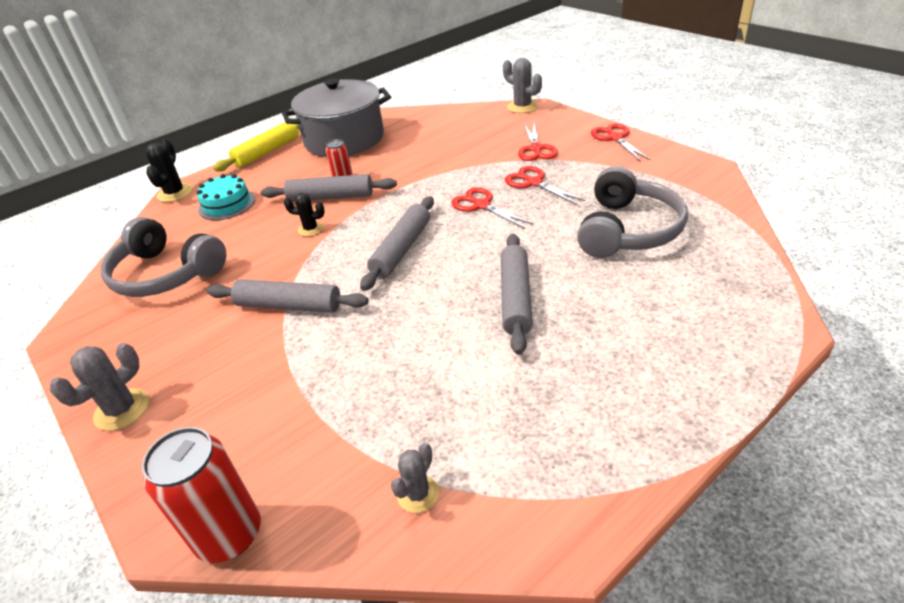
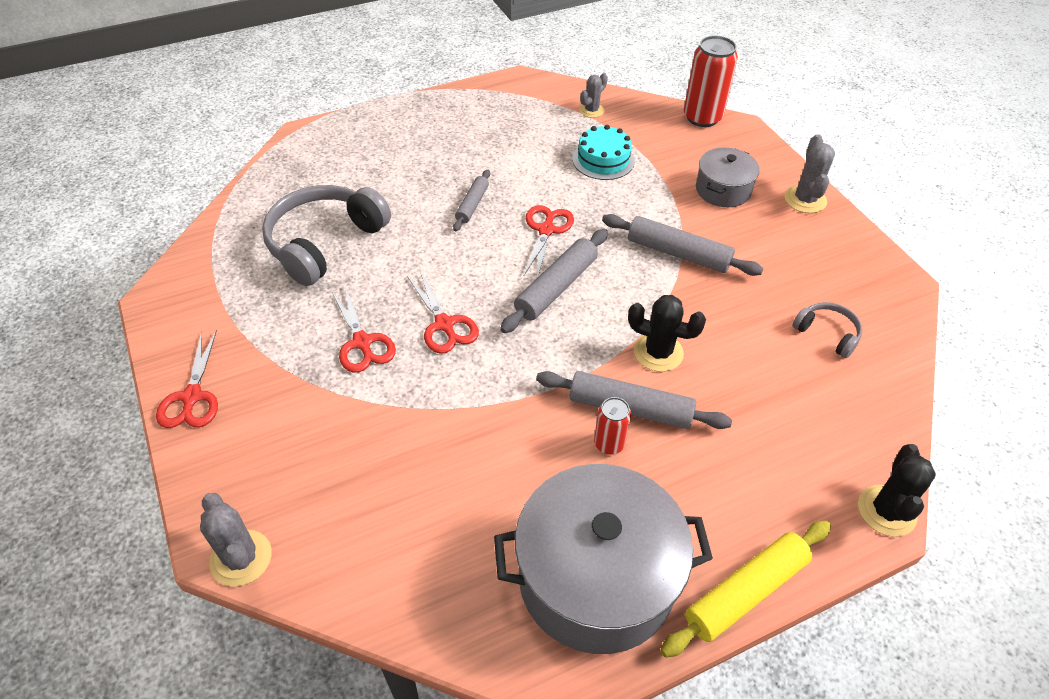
camera: 170 degrees left, 10 degrees up
grey cactus [50,343,149,431] -> grey cactus turned 45 degrees counterclockwise [784,134,835,213]
grey headphones [100,217,226,297] -> grey headphones [792,302,863,358], size x0.49
turquoise cake [197,174,255,220] -> turquoise cake moved to [572,125,635,180]
black cactus [284,193,325,236] -> black cactus [628,295,706,372], size x1.51
grey rolling pin [501,234,533,355] -> grey rolling pin [453,170,490,231], size x0.60
red scissors [518,124,558,161] -> red scissors moved to [523,205,574,278]
none -> grey pot [696,148,760,207]

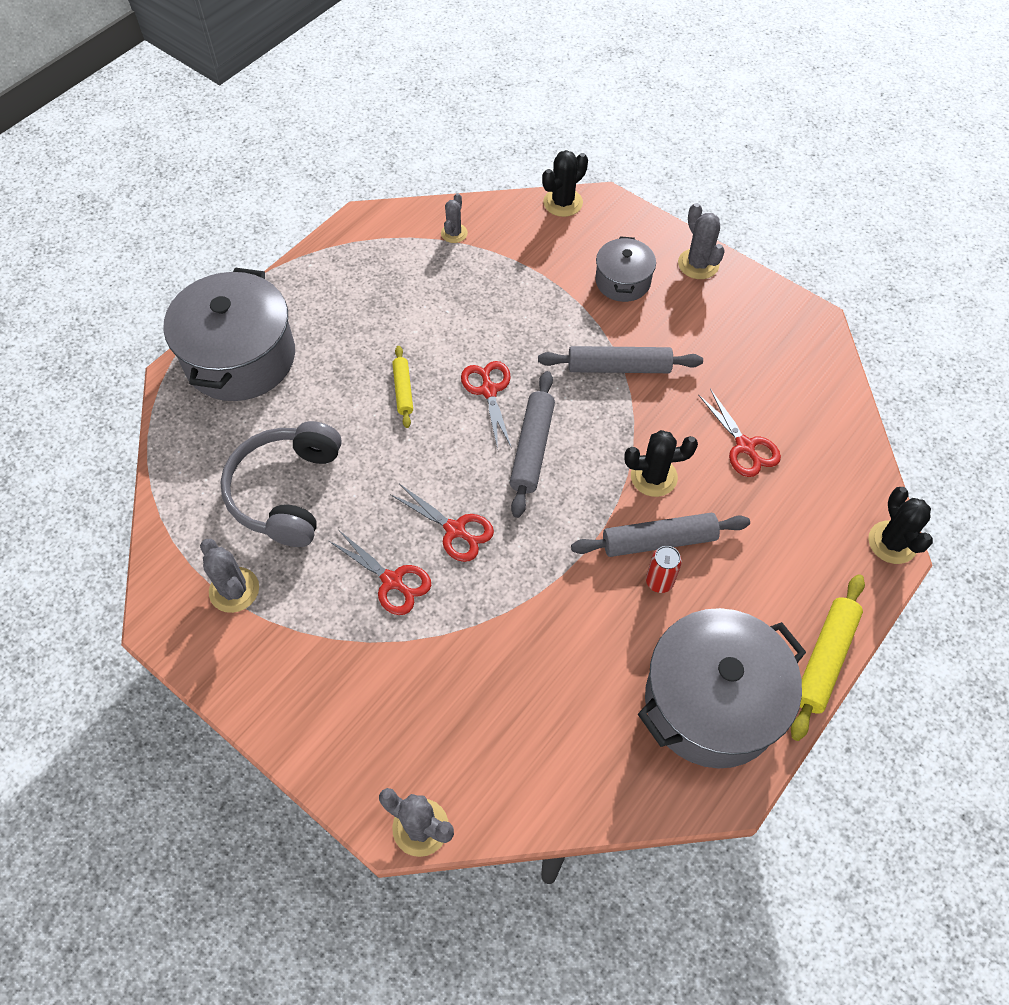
camera: 25 degrees left, 10 degrees up
red scissors [156,330,218,428] -> red scissors moved to [698,389,781,477]
grey rolling pin [453,170,490,231] -> yellow rolling pin [392,346,413,428]
turquoise cake [572,125,635,180] -> none
red can [684,36,738,127] -> black cactus [542,150,588,217]
grey headphones [792,302,863,358] -> none
none -> grey pot [163,268,295,401]
none -> grey cactus [200,539,259,613]

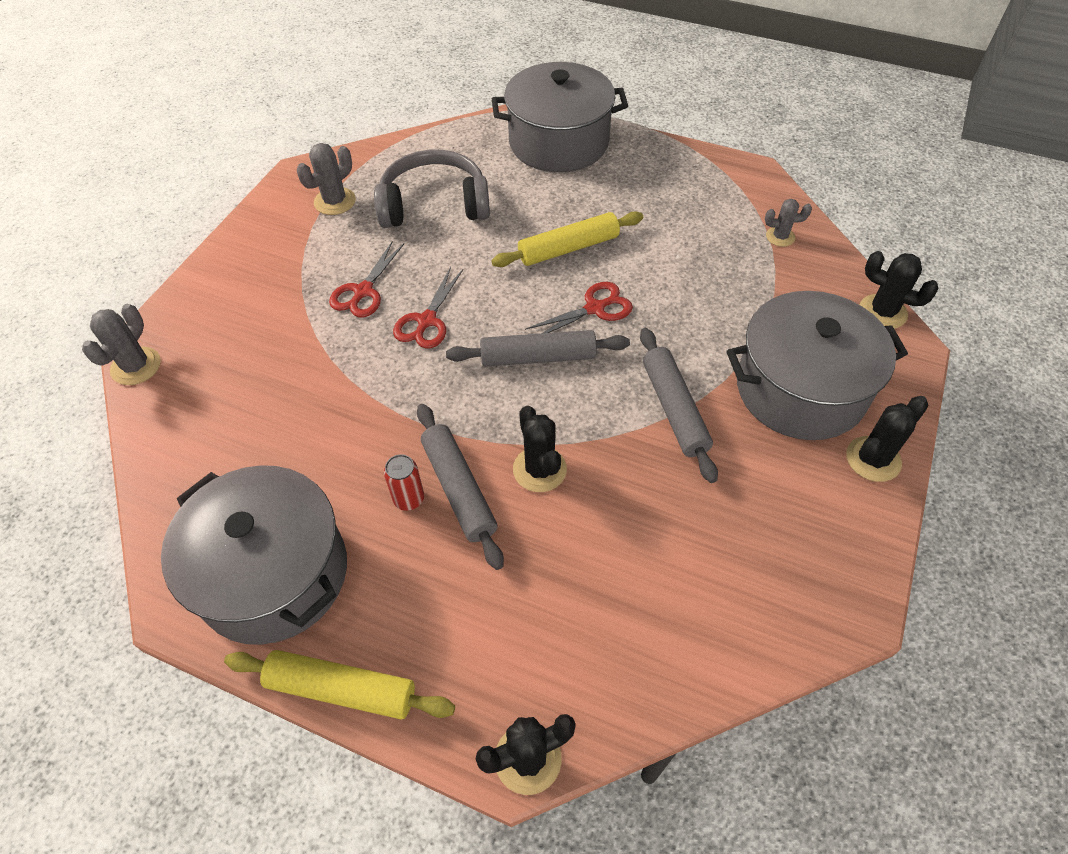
camera: 75 degrees right, 5 degrees down
yellow rolling pin [392,346,413,428] -> yellow rolling pin [491,212,643,267], size x1.67
grey pot [595,236,656,302] -> grey pot [727,291,908,440], size x1.91
grey cactus [678,203,725,279] -> black cactus [846,396,928,482]
red scissors [698,389,781,477] -> none

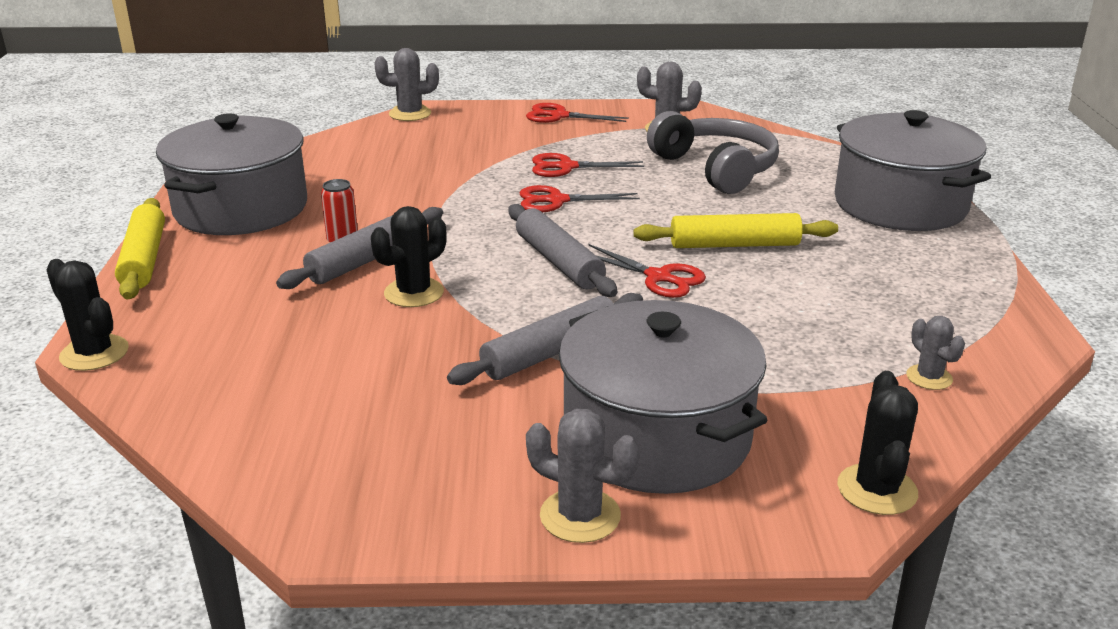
camera: 65 degrees right, 25 degrees down
yellow rolling pin [491,212,643,267] -> yellow rolling pin turned 45 degrees counterclockwise [634,213,838,248]
black cactus [846,396,928,482] -> grey cactus [526,409,640,543]
none -> red scissors [526,103,629,123]

